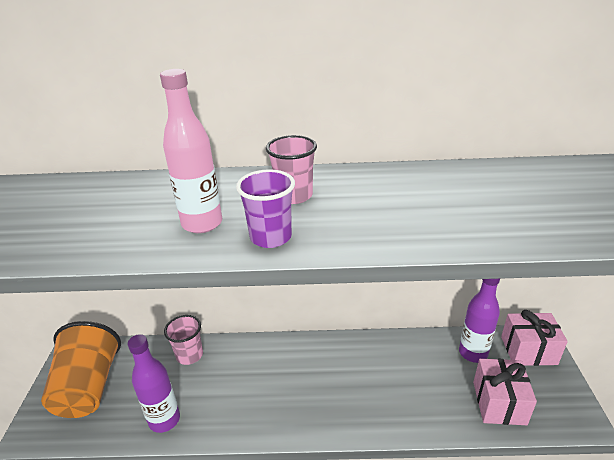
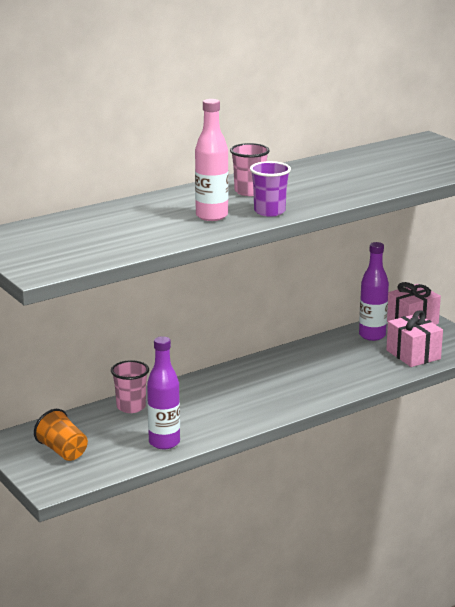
camera: 35 degrees left, 10 degrees down
orange cup [41,321,121,418] -> orange cup [34,409,88,461], size x0.58

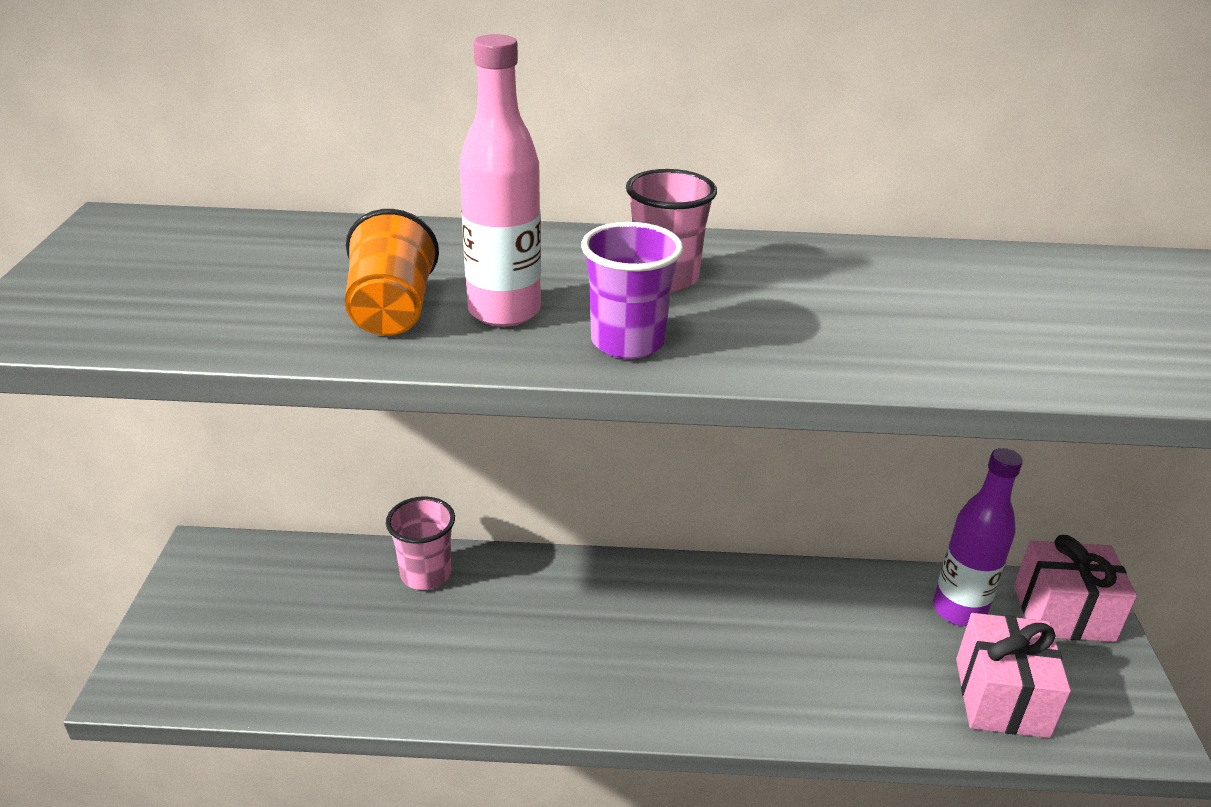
camera: 35 degrees right, 10 degrees up
orange cup [34,409,88,461] -> orange cup moved to [344,209,439,336]
purple bottle [147,336,180,449] -> none

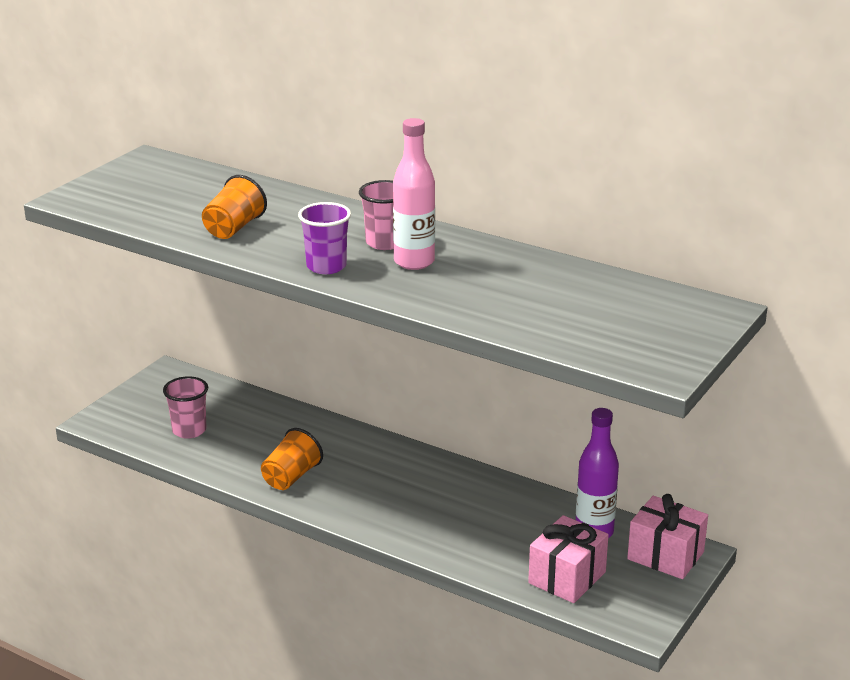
camera: 30 degrees right, 5 degrees down
pink cup [386,496,455,590] -> pink cup moved to [163,376,208,439]
pink bottle [460,34,541,327] -> pink bottle moved to [393,118,435,270]
none -> orange cup [261,428,323,490]

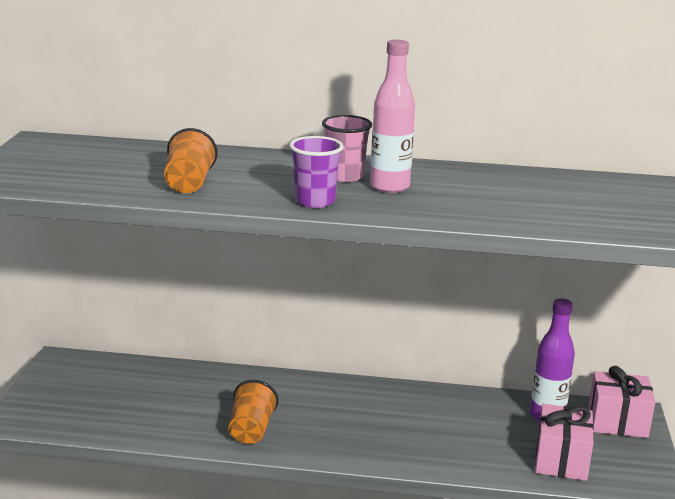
camera: 25 degrees left, 5 degrees down
pink cup [163,376,208,439] -> none

